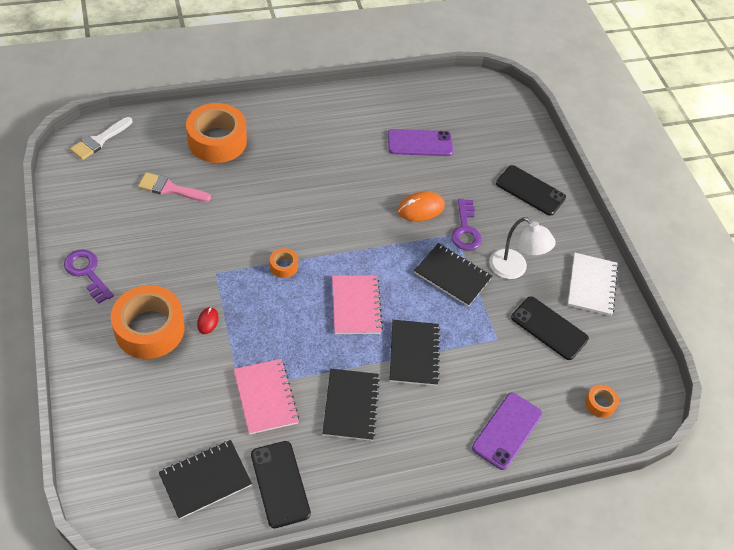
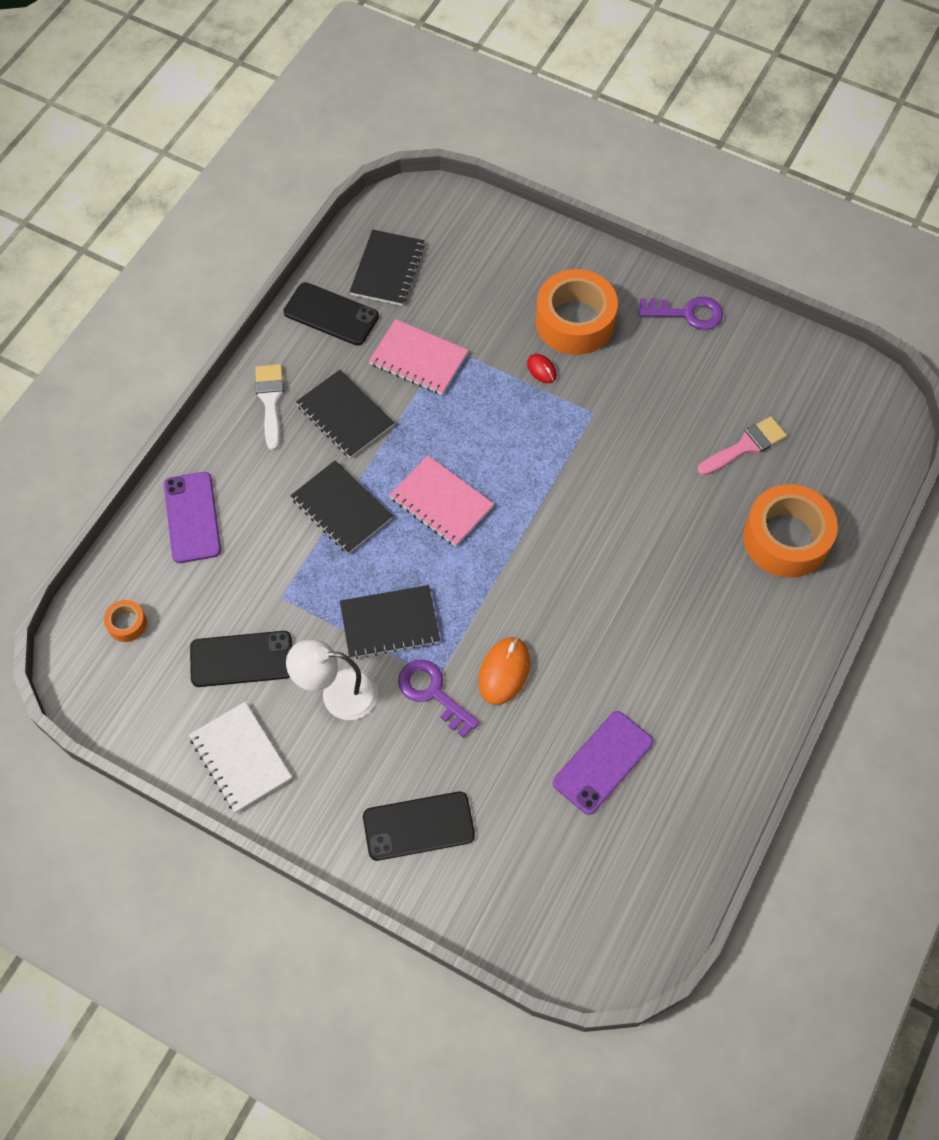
camera: 140 degrees right, 10 degrees up
white brush [70,117,133,160] -> white brush moved to [255,364,284,450]
orange tape [270,248,298,278] -> none

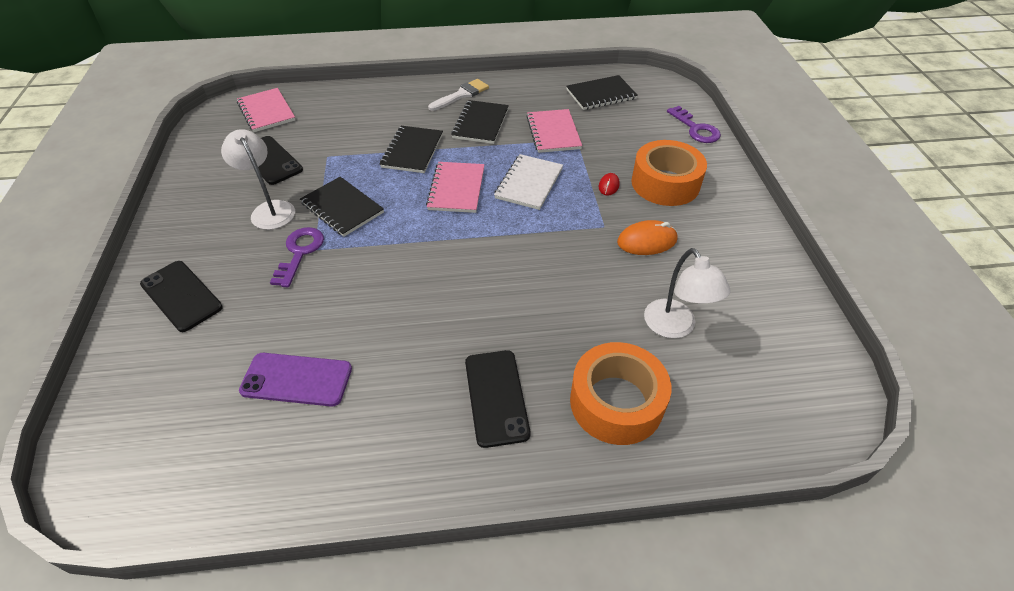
camera: 55 degrees right, 15 degrees down
orange tape [104,600,147,642] -> pink notebook [237,88,295,132]
purple phone [164,472,221,563] -> none
white notebook [189,702,292,813] -> white notebook moved to [494,154,563,210]
black phone [284,282,379,346] -> black phone moved to [465,350,531,448]
orange mouse [478,637,531,705] -> orange mouse moved to [617,220,677,255]
purple key [638,297,723,330] -> purple key moved to [667,106,721,143]
pink brush [697,416,787,476] -> white lamp [644,248,731,338]

